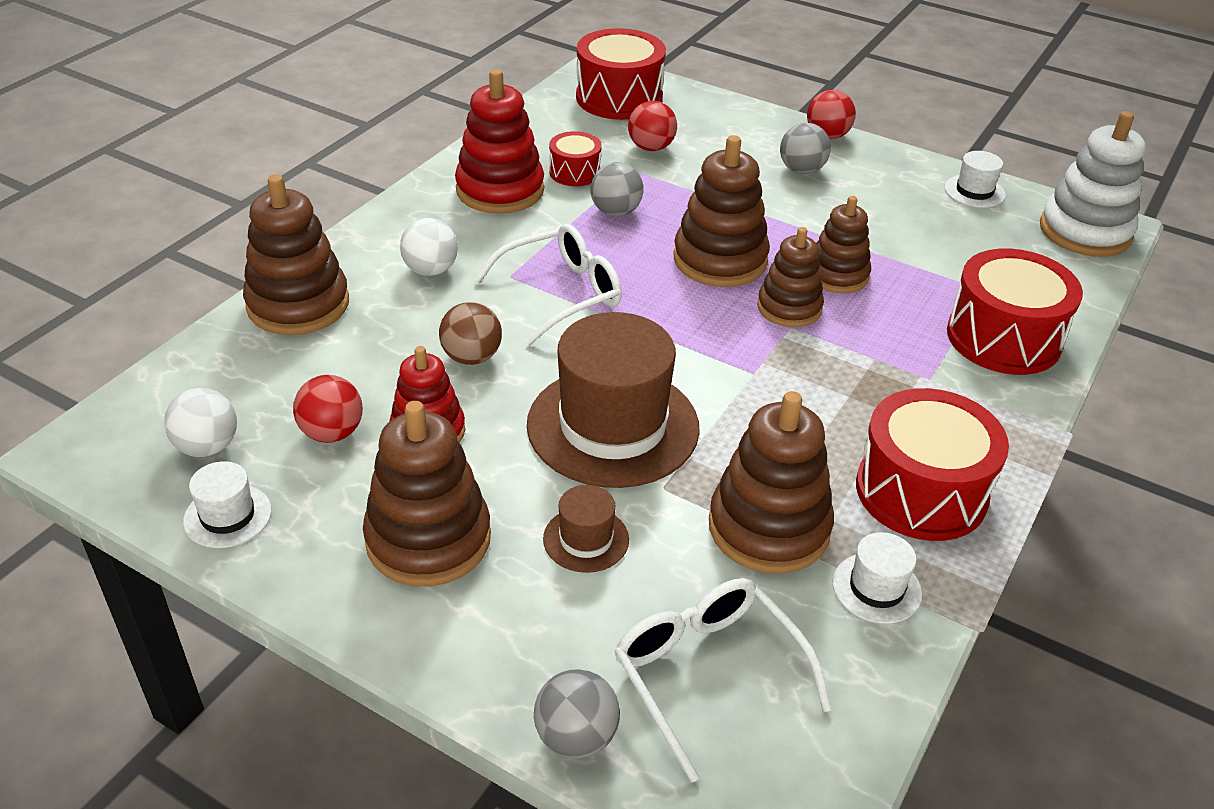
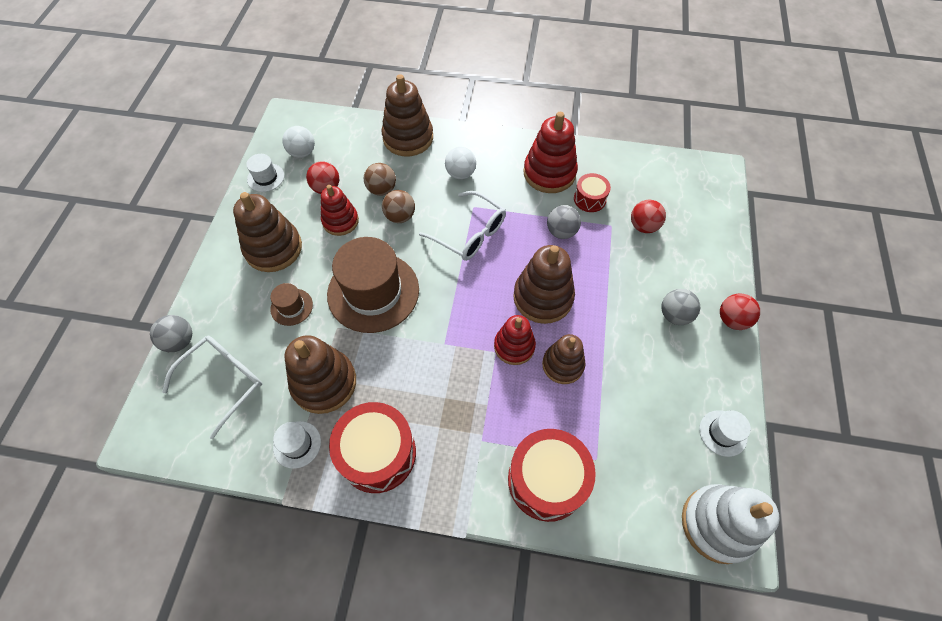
camera: 70 degrees right, 20 degrees up
red drum [576,28,666,120] -> none
brown stacking toy [757,227,824,327] -> red stacking toy [494,315,536,365]
none -> brown ball [364,163,396,196]

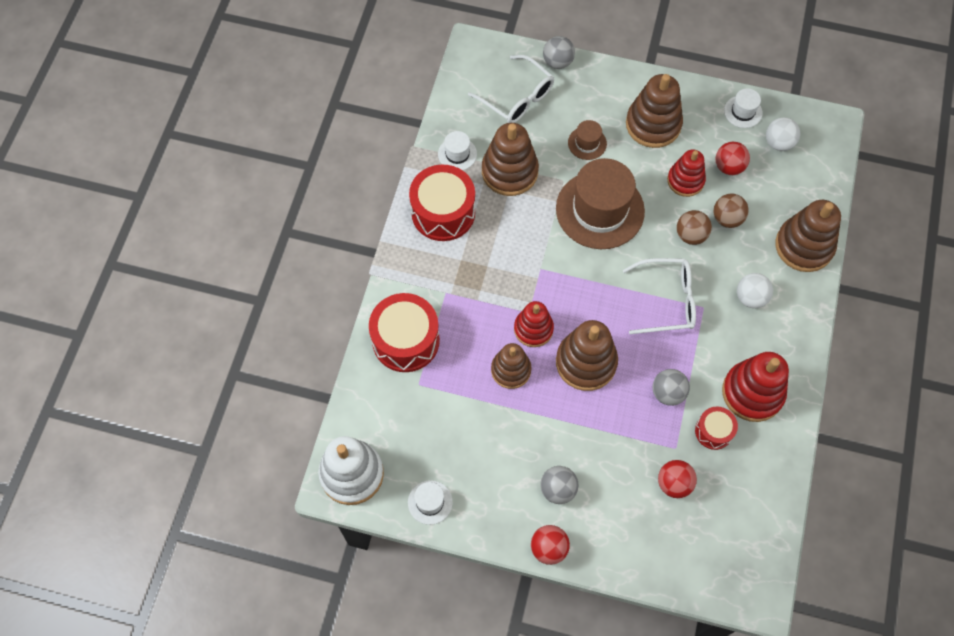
camera: 95 degrees right, 5 degrees up
white glasses [419,191,506,261] -> white glasses turned 135 degrees counterclockwise [623,258,696,334]

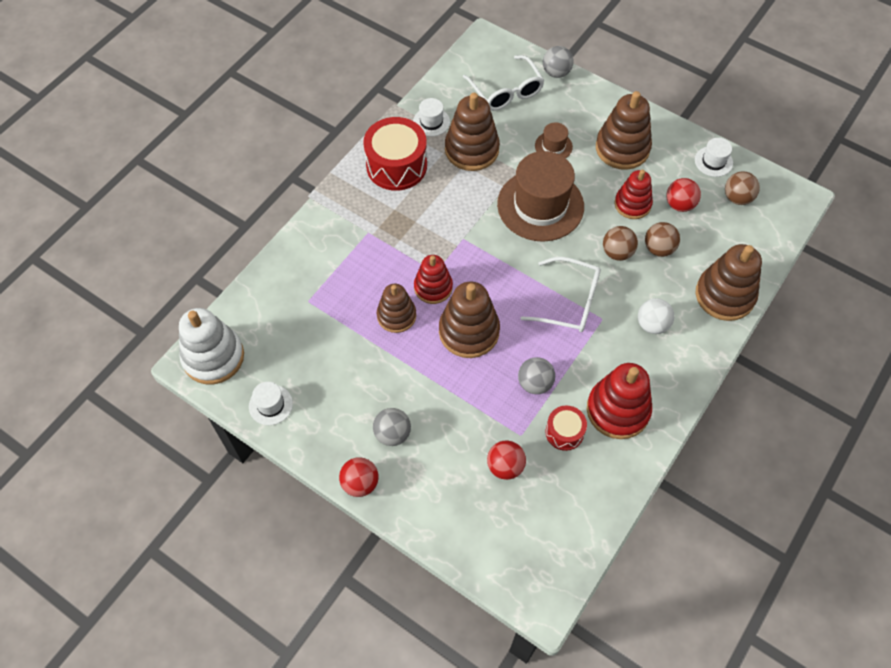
camera: 20 degrees right, 5 degrees down
red drum [369,293,440,372] -> none
white ball [766,118,800,151] -> brown ball [725,171,760,205]

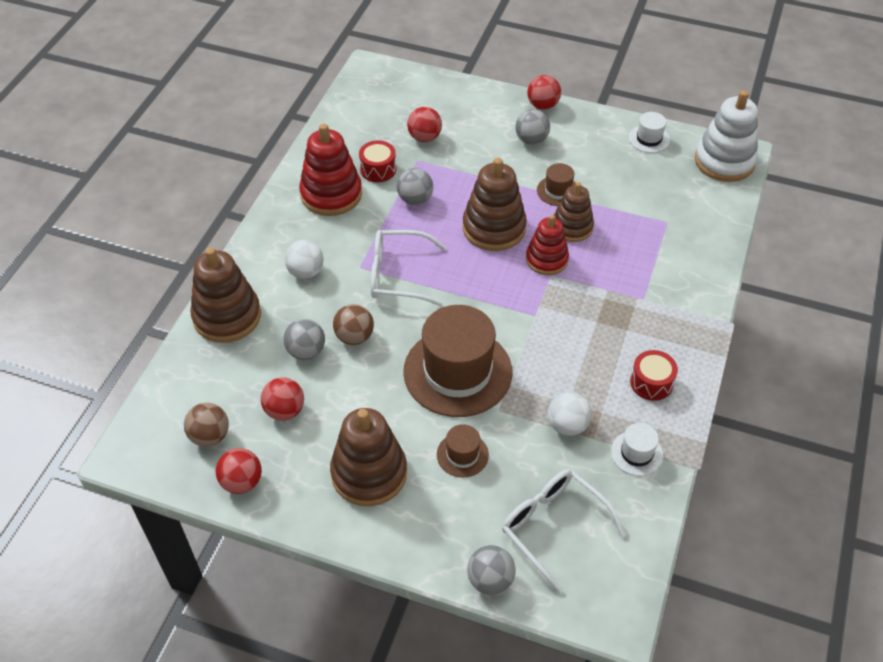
camera: 165 degrees right, 10 degrees down
red drum [363,117,427,191] -> red drum [630,350,678,401], size x0.54
brown stacking toy [445,93,500,171] -> white ball [548,392,592,436]
red stacking toy [615,170,653,219] -> none
brown ball [645,222,680,257] -> grey ball [283,319,325,360]
white hat [695,138,733,177] -> red ball [216,448,262,494]
none -> brown hat [537,163,576,206]

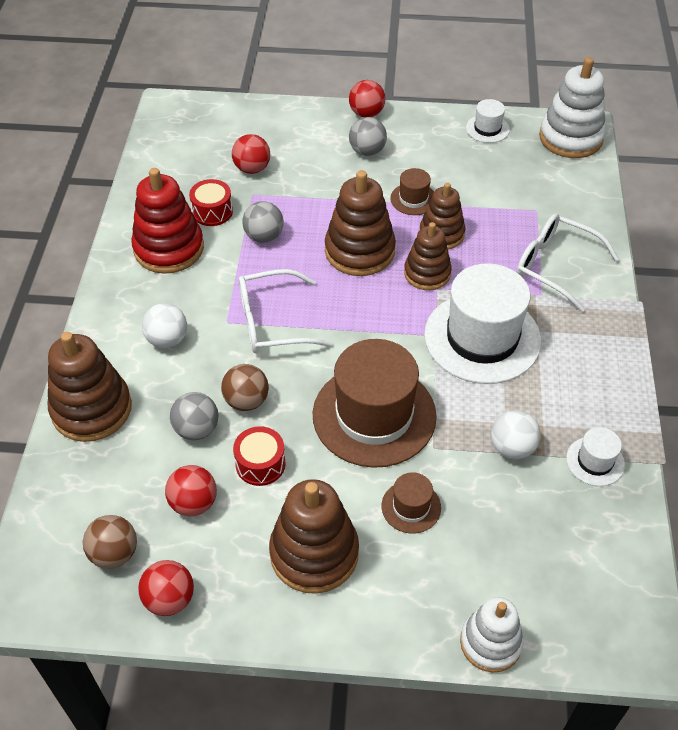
camera: 15 degrees left, 0 degrees up
grey ball [467,545,516,595] -> white stacking toy [460,597,524,673]
white glasses [502,469,626,594] -> white glasses moved to [517,214,619,312]
red stacking toy [526,215,569,275] -> brown stacking toy [404,222,452,290]
red drum [630,350,678,401] -> red drum moved to [233,426,286,486]
none -> white hat [424,263,541,384]

